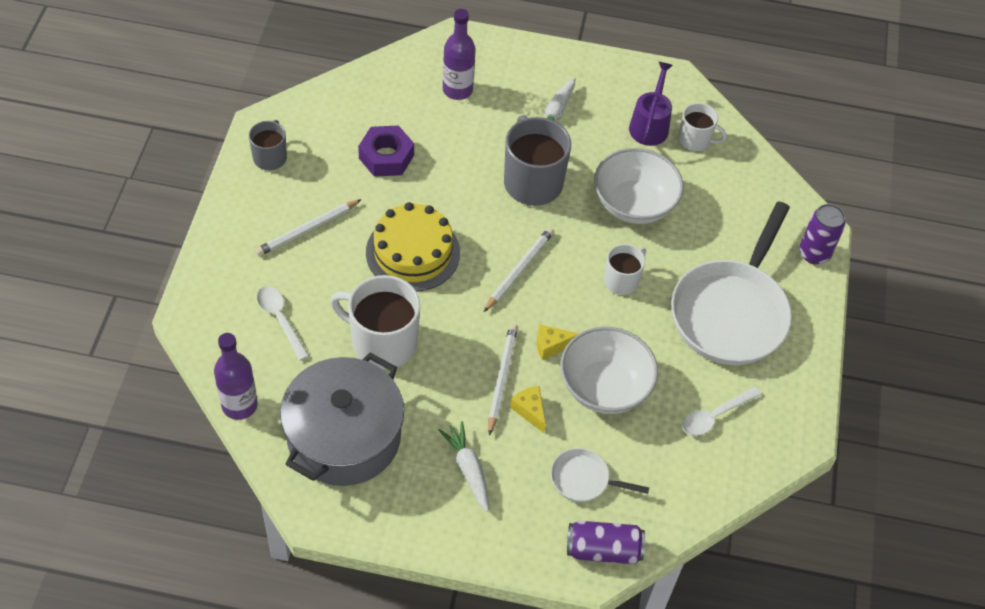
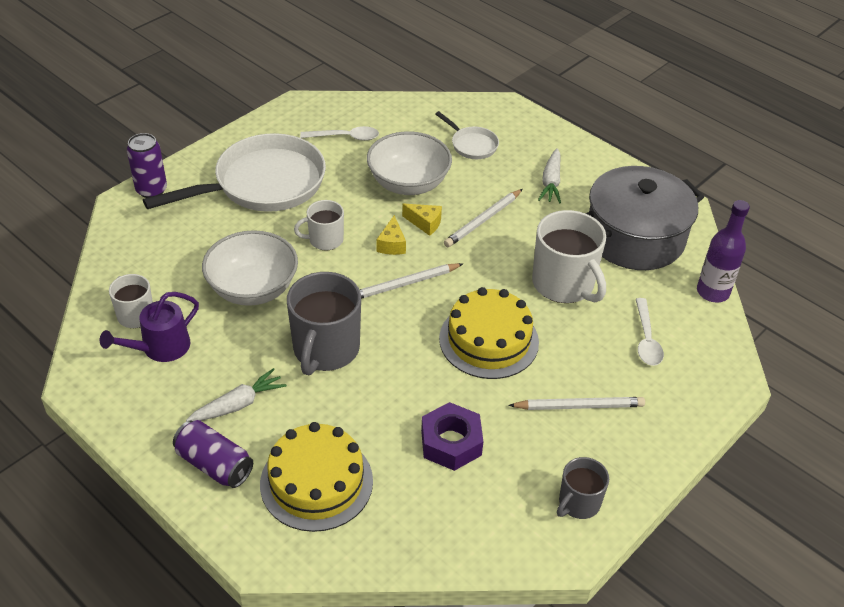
camera: 145 degrees left, 10 degrees down
purple bottle [443,9,476,100] -> yellow cake [260,422,373,532]
yellow cheese [510,386,546,433] -> yellow cheese moved to [377,215,406,255]
purple can [567,521,645,564] -> purple can moved to [173,420,253,488]

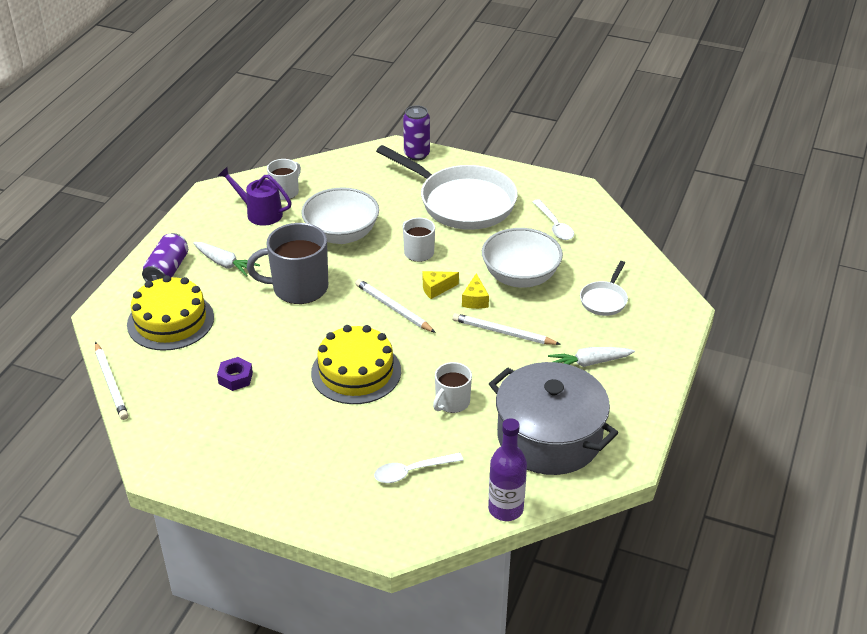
camera: 70 degrees right, 5 degrees down
purple nut [421,402,484,471] -> purple nut [217,357,253,391], size x0.65
white pencil [508,397,645,410] -> white pencil moved to [95,342,128,420]
white mug [532,210,606,303] -> white mug [433,362,472,413], size x0.56
grey mug [557,457,609,519] -> none

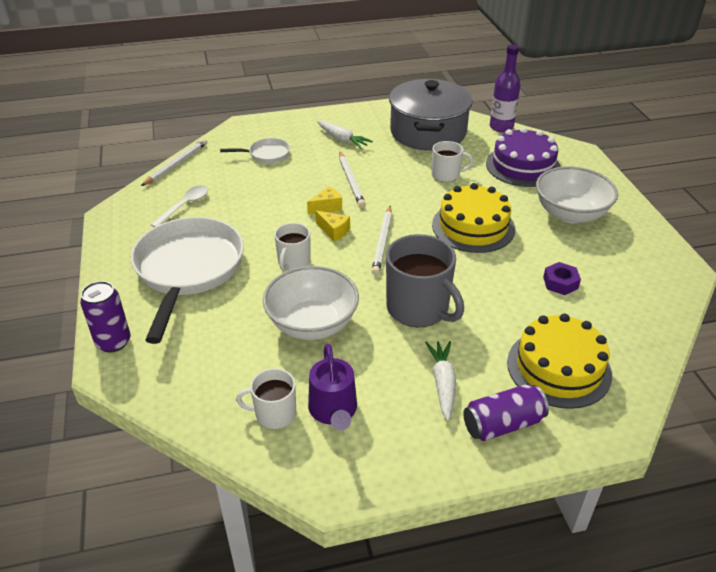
camera: 125 degrees left, 0 degrees up
white pencil [95,342,128,420] -> white pencil moved to [141,139,207,186]
white spoon [374,453,463,483] -> purple cake [486,127,561,187]
white bowl [482,228,563,288] -> white bowl moved to [536,166,618,223]

